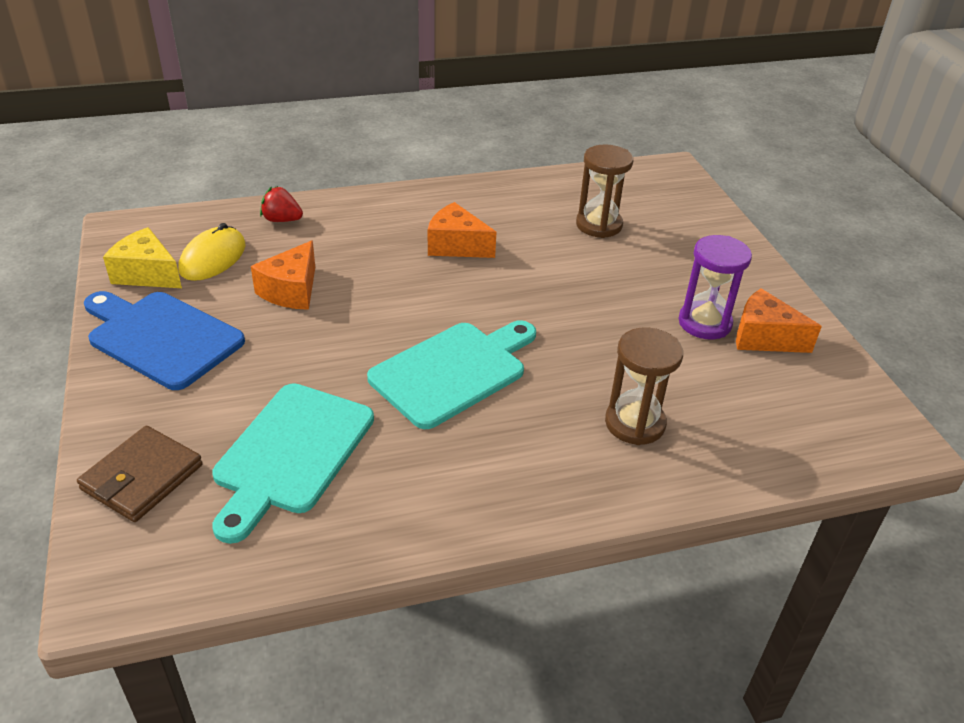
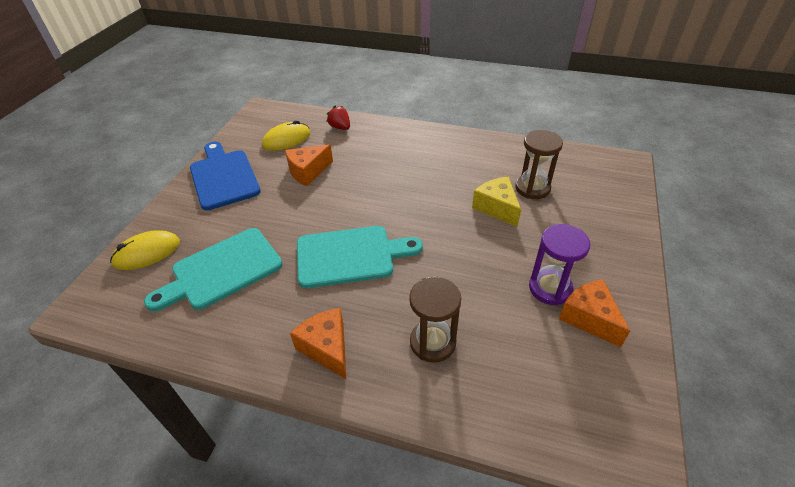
camera: 35 degrees right, 5 degrees up
brown wallet [77,426,203,522] -> yellow mouse [110,230,180,270]
yellow cheese [103,227,182,288] -> yellow cheese moved to [472,177,521,227]
orange cheese [428,202,497,258] -> orange cheese moved to [290,308,346,379]

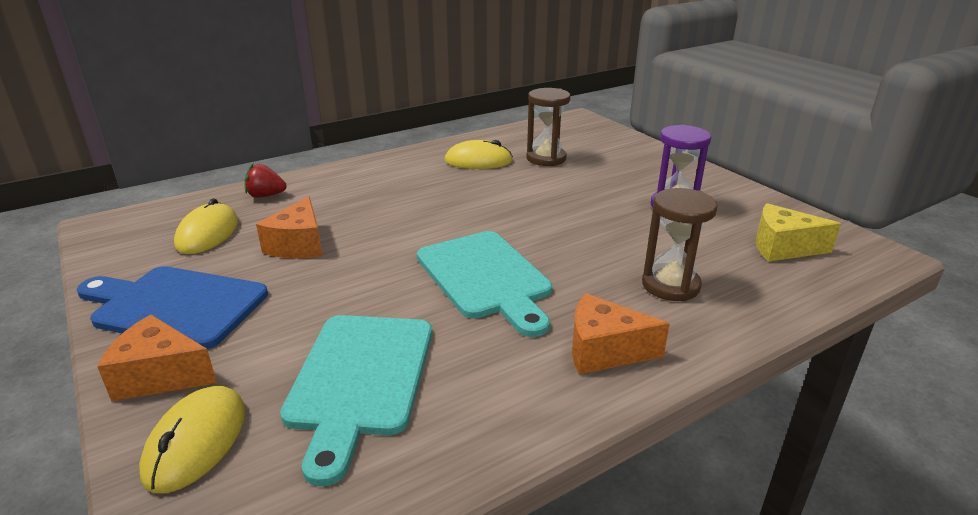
camera: 50 degrees left, 15 degrees down
turquoise cutting board [297,226,423,288] -> turquoise cutting board turned 120 degrees clockwise [417,231,552,337]
yellow cheese [472,177,521,227] -> yellow cheese moved to [756,203,841,262]
orange cheese [559,280,630,347] -> orange cheese moved to [97,314,217,401]
none -> yellow mouse [444,140,513,169]

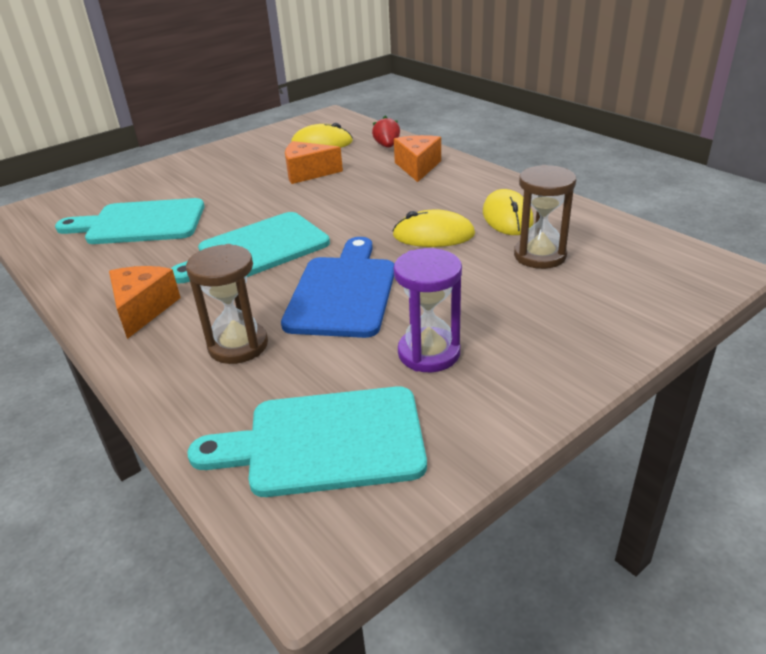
camera: 85 degrees right, 5 degrees up
blue cutting board [77,266,268,349] -> blue cutting board moved to [281,237,394,338]
orange cheese [97,314,217,401] -> orange cheese moved to [394,135,441,182]
yellow mouse [139,386,245,493] -> yellow mouse moved to [393,210,475,247]
yellow cheese [756,203,841,262] -> turquoise cutting board [187,386,427,497]

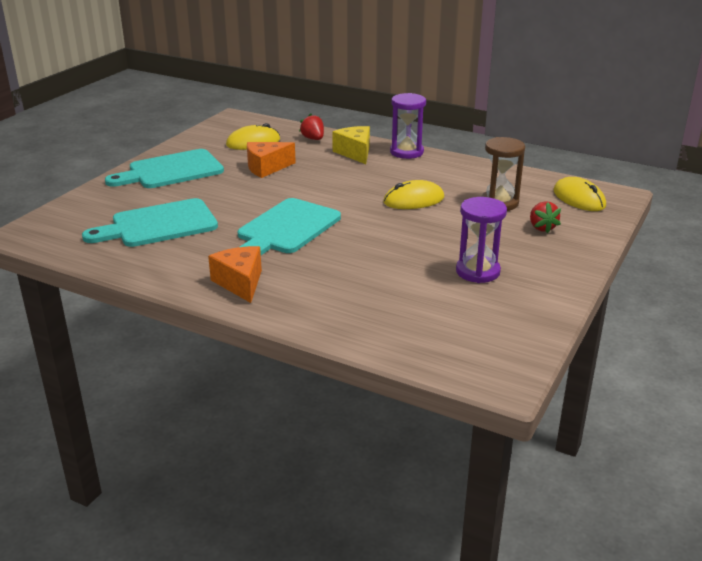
camera: 25 degrees left, 5 degrees down
brown hourglass [186,244,268,364] -> none
turquoise cutting board [187,386,427,497] -> turquoise cutting board moved to [105,149,224,188]
blue cutting board [281,237,394,338] -> none
orange cheese [394,135,441,182] -> yellow cheese [332,126,370,164]
yellow mouse [483,189,534,235] -> yellow mouse moved to [554,177,606,211]
none -> purple hourglass [390,93,426,159]
none -> red strawberry [530,201,561,233]

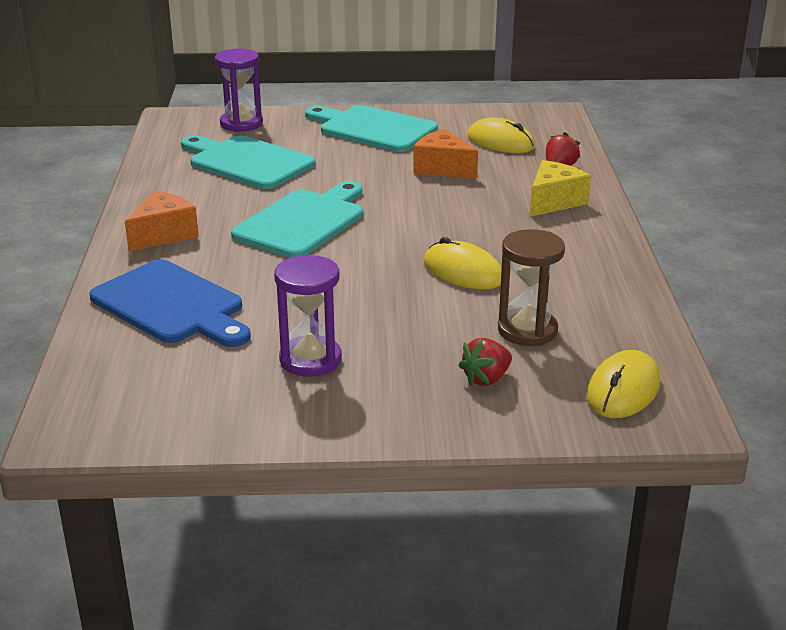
camera: 60 degrees right, 0 degrees up
turquoise cutting board [238,198,341,255] -> turquoise cutting board turned 120 degrees clockwise [231,181,363,258]
purple hourglass [390,93,426,159] -> purple hourglass moved to [215,49,263,132]
none -> blue cutting board [89,259,251,347]

